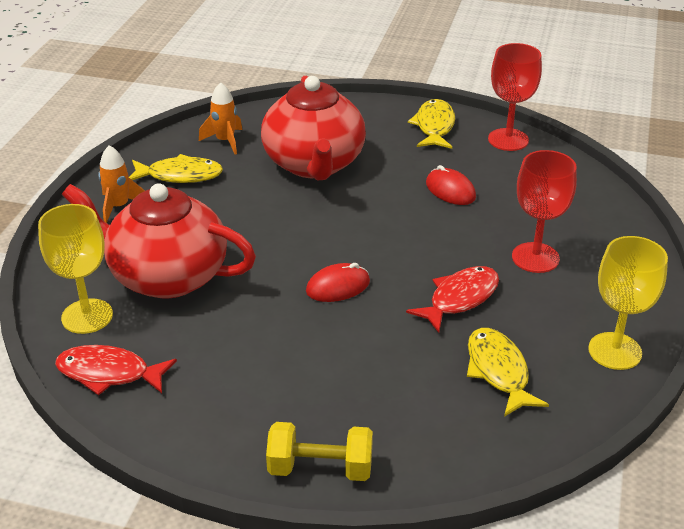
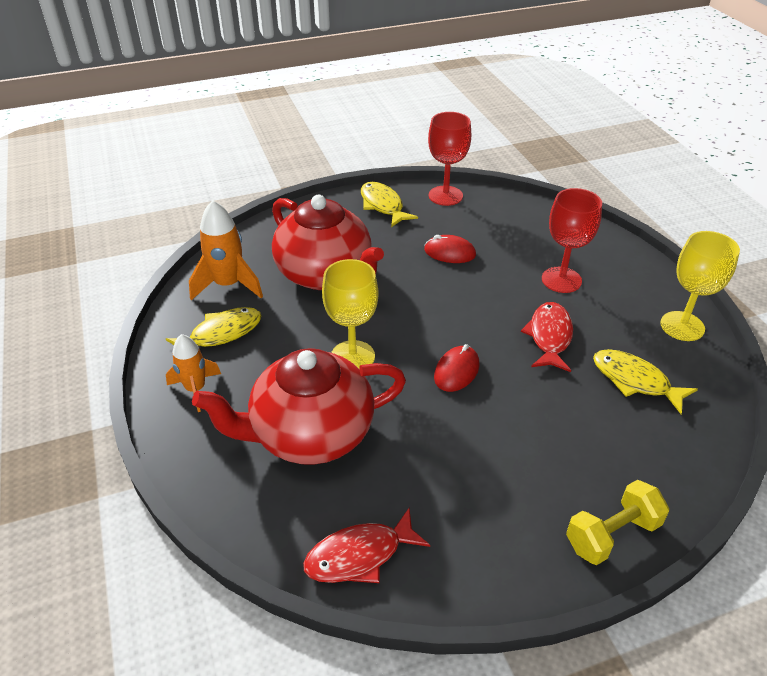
camera: 35 degrees left, 5 degrees up
yellow goblet [38,204,113,334] -> yellow goblet moved to [322,259,379,369]
orange rocket [199,82,242,155] -> orange rocket [189,200,263,300], size x1.52

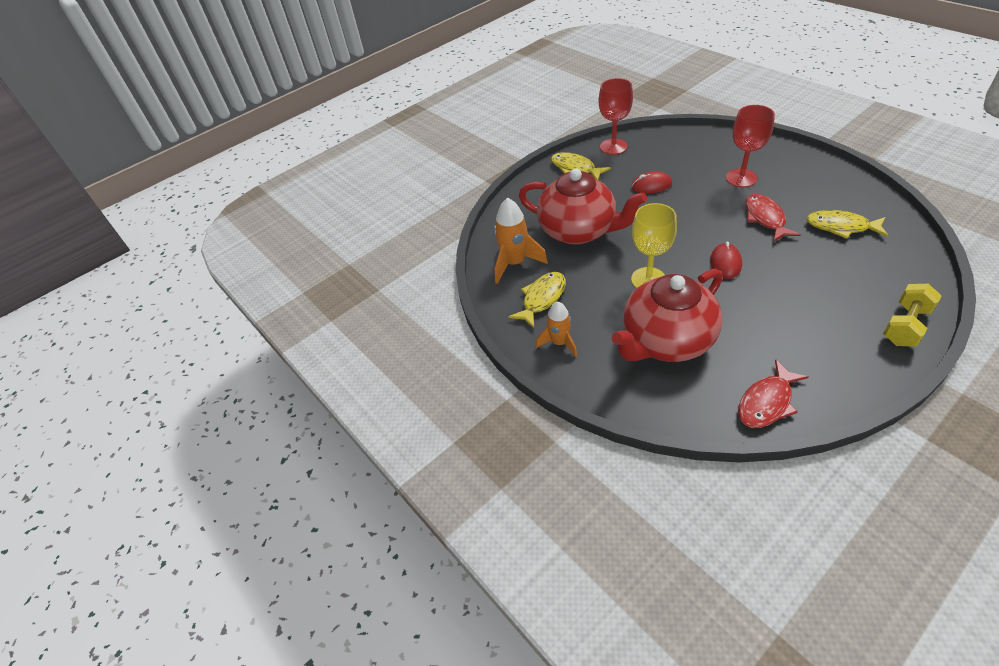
camera: 15 degrees left, 5 degrees up
yellow goblet [660,231,740,341] -> none

